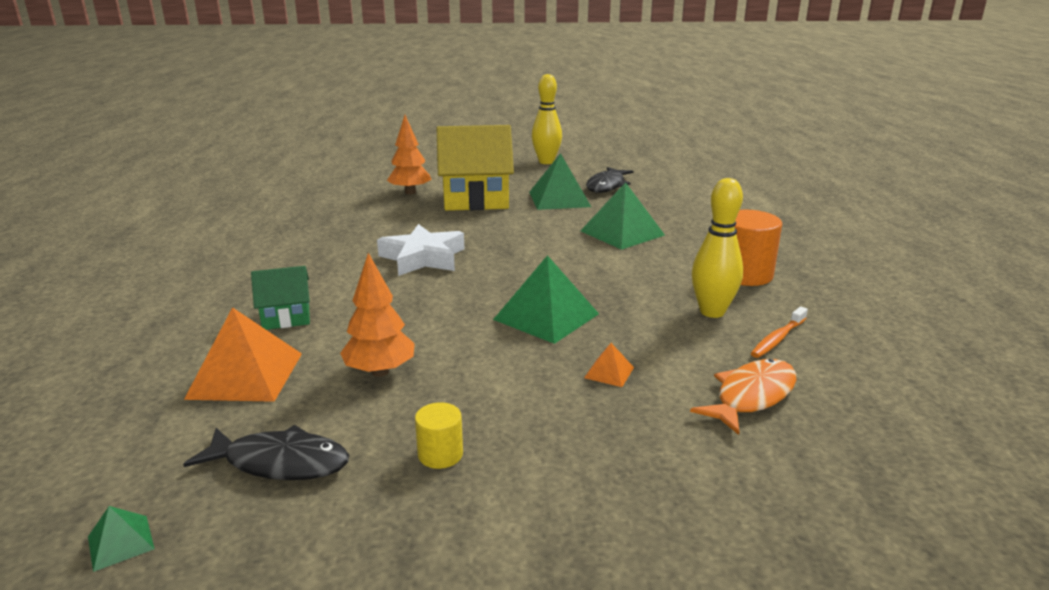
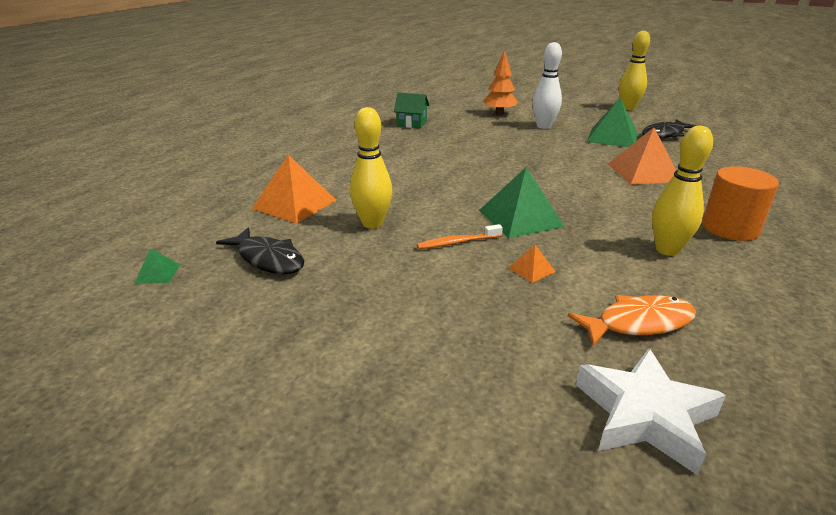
camera: 30 degrees right, 5 degrees up
green house [251,266,310,330] -> green house moved to [394,92,429,128]
orange tree [340,253,415,377] -> yellow bowling pin [350,107,392,229]
white star [377,224,464,276] -> white star moved to [576,348,726,475]
yellow cylinder [415,402,463,469] -> none
yellow house [437,125,514,211] -> white bowling pin [532,42,562,129]
green pyramid [580,182,665,250] -> orange pyramid [608,128,677,185]
orange toothbrush [751,306,808,358] -> orange toothbrush moved to [417,224,503,249]

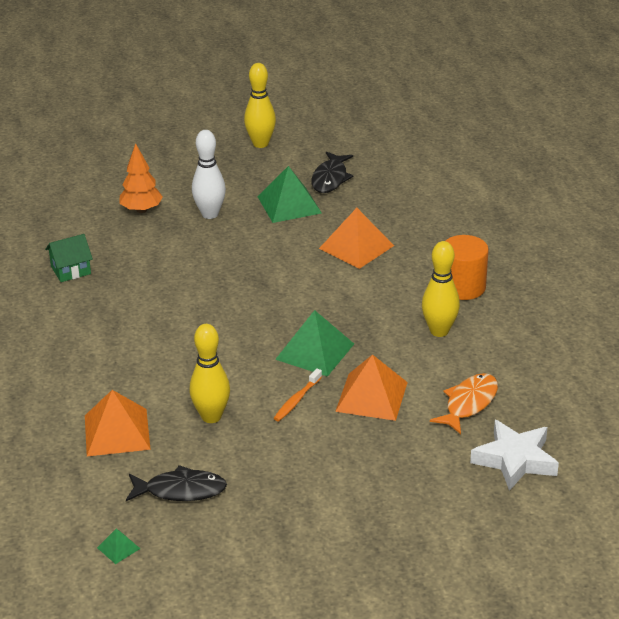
camera: 40 degrees left, 5 degrees up
orange pyramid [509,245,556,283] -> orange pyramid [335,354,408,421], size x2.19

